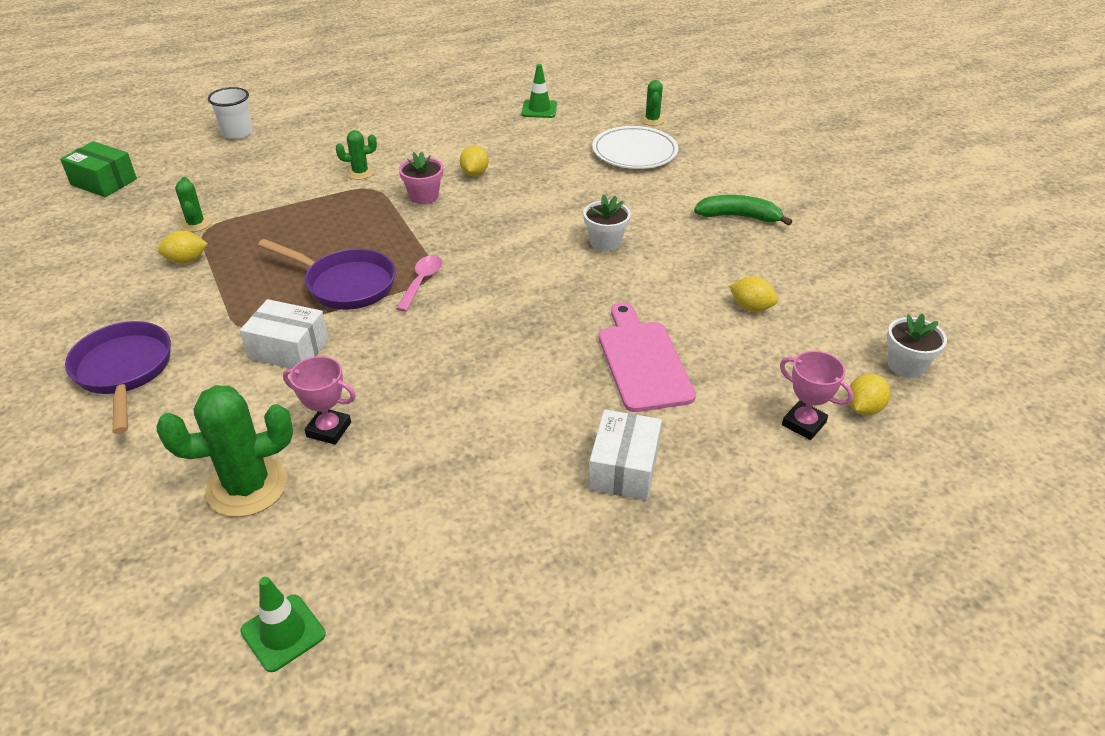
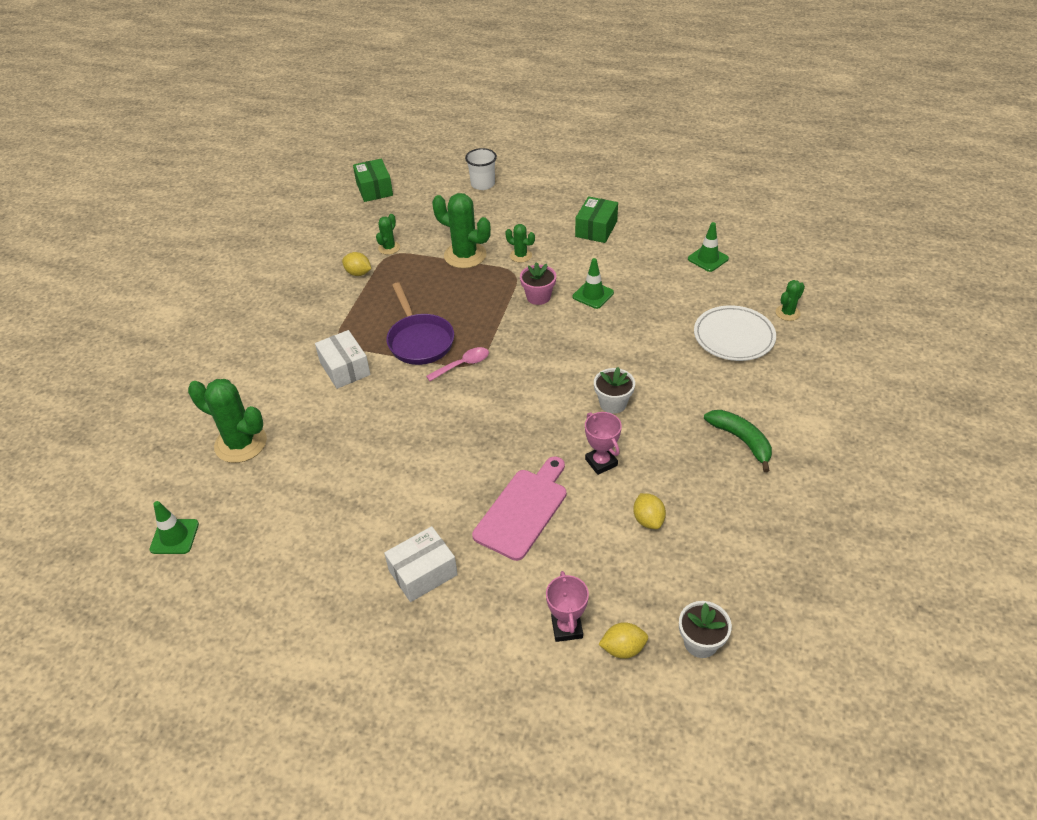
camera: 45 degrees right, 5 degrees up
purple pan [65,321,171,434] -> none
pink trophy [283,356,356,445] -> pink trophy moved to [585,412,622,475]
yellow lemon [460,146,489,176] -> green traffic cone [573,258,614,309]
none -> green cactus [432,193,491,268]
none -> green box [575,196,618,243]

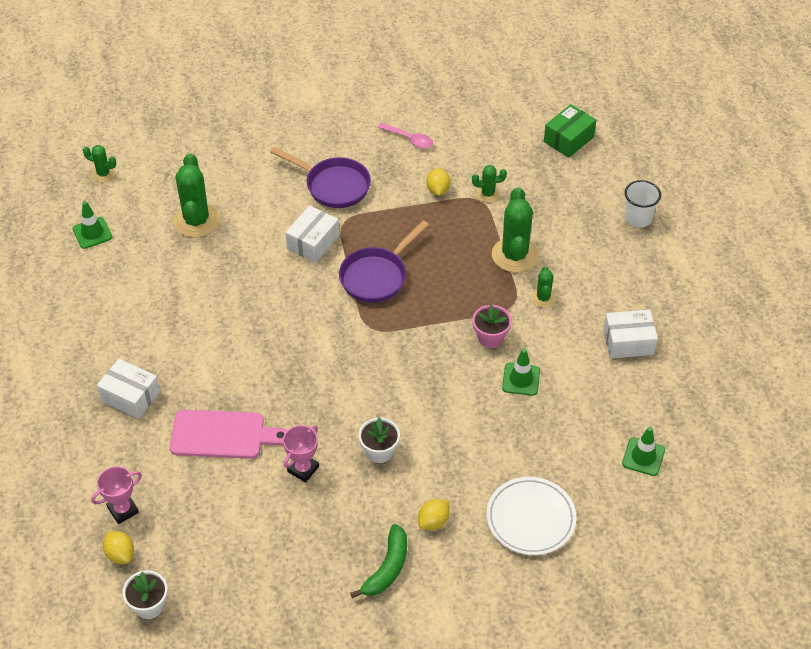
camera: 60 degrees right, 5 degrees up
pink spoon [426,347,489,381] -> pink spoon moved to [378,123,433,149]
green box [575,196,618,243] -> white box [603,310,658,359]
yellow lemon [633,493,666,529] -> yellow lemon moved to [418,499,450,530]
green cactus [776,280,805,321] -> green cactus moved to [83,145,116,182]
none -> purple pan [270,147,371,208]

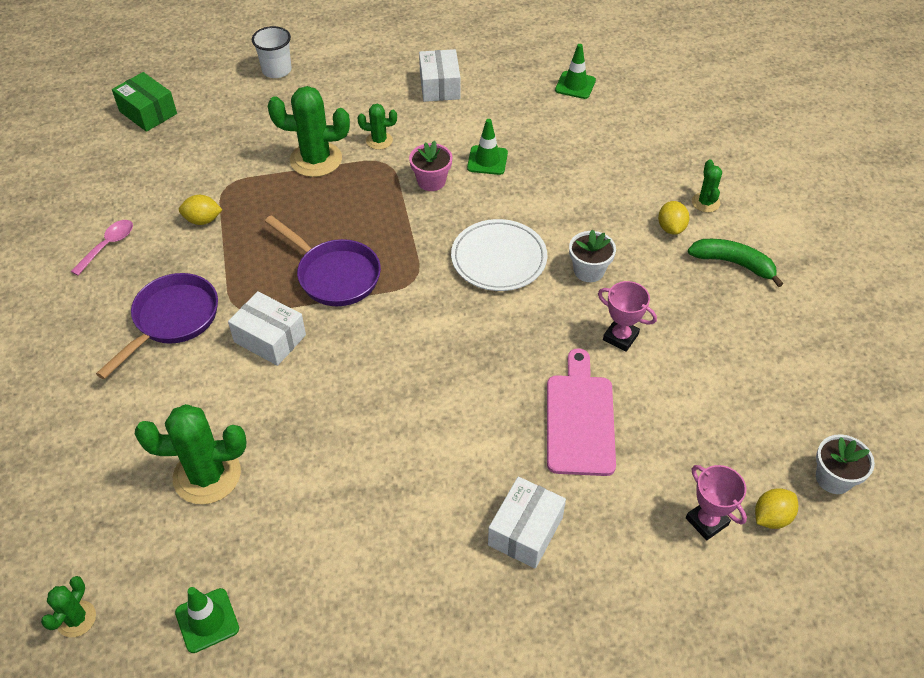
camera: 90 degrees left, 0 degrees up
yellow lemon [418,499,450,530] -> yellow lemon turned 45 degrees clockwise [658,201,689,235]
green cactus [472,165,507,203] -> green cactus moved to [692,159,722,212]
white plate [486,477,576,555] -> white plate moved to [451,219,547,291]

